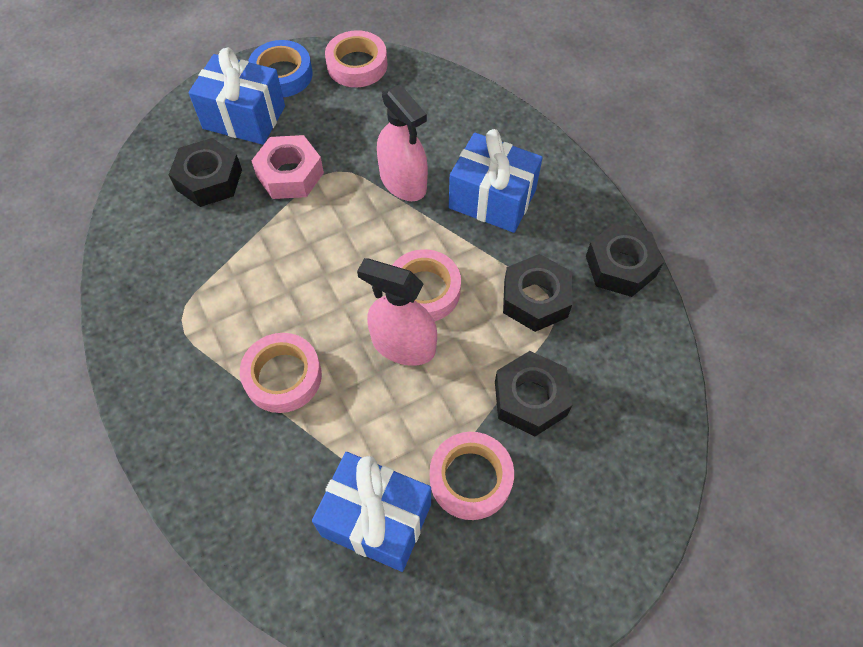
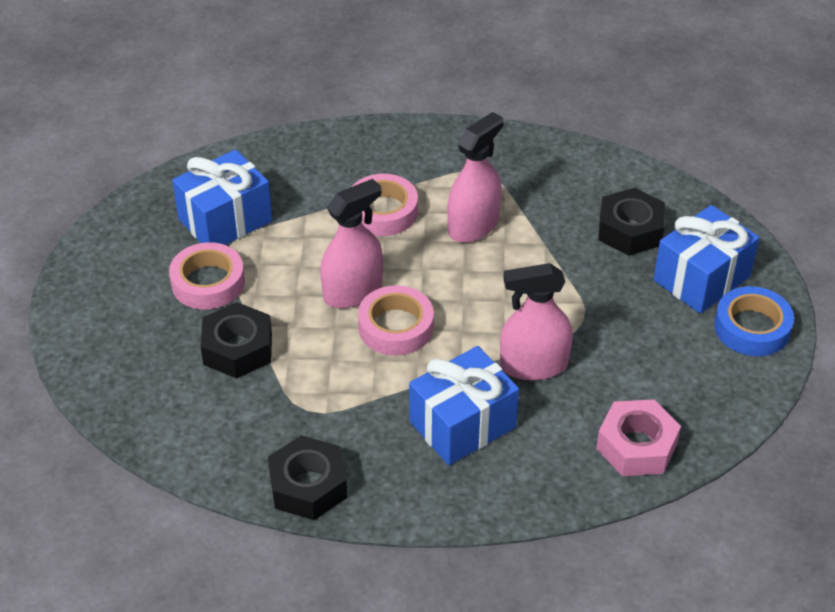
camera: 120 degrees right, 15 degrees down
pink nut [251,135,324,199] -> pink nut moved to [596,399,681,476]
pink tape [325,30,387,87] -> none
black nut [503,254,572,332] -> none
none -> pink spray bottle [447,112,504,243]

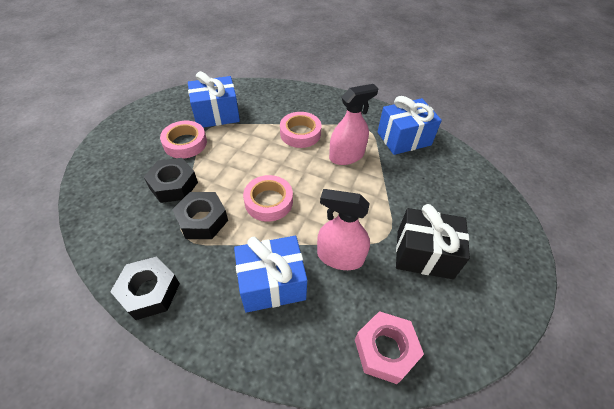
camera: 20 degrees right, 5 degrees up
pink spray bottle [320,179,383,308] -> none
black nut [598,188,665,256] -> black nut moved to [172,192,228,239]
blue gift [653,205,759,314] -> blue gift moved to [378,96,442,155]
blue tape [714,286,794,356] -> none
none -> black gift [396,204,470,279]

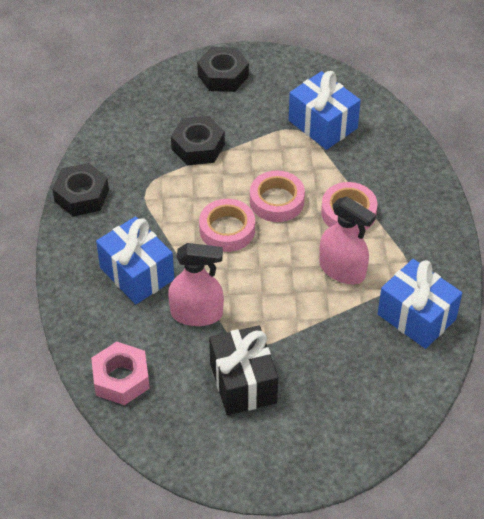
camera: 65 degrees right, 0 degrees up
pink tape [160,121,207,159] -> pink tape moved to [250,171,305,222]
black nut [172,192,228,239] -> black nut moved to [197,47,249,92]
pink spray bottle [317,189,370,270] -> pink spray bottle turned 105 degrees clockwise [168,243,224,326]

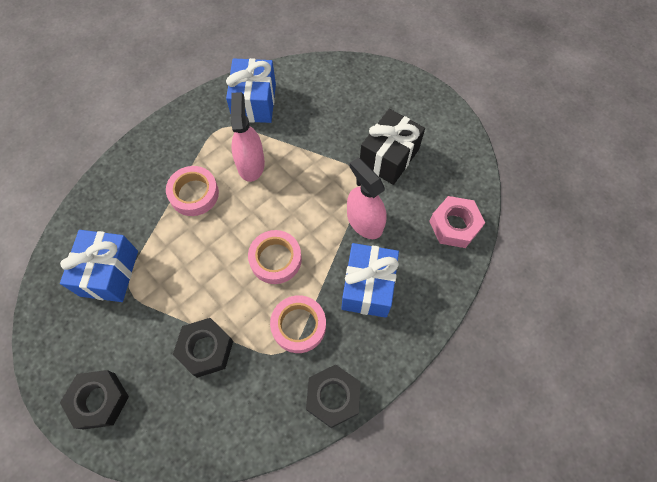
camera: 130 degrees left, 15 degrees up
pink tape [250,171,305,222] -> pink tape moved to [270,295,326,353]

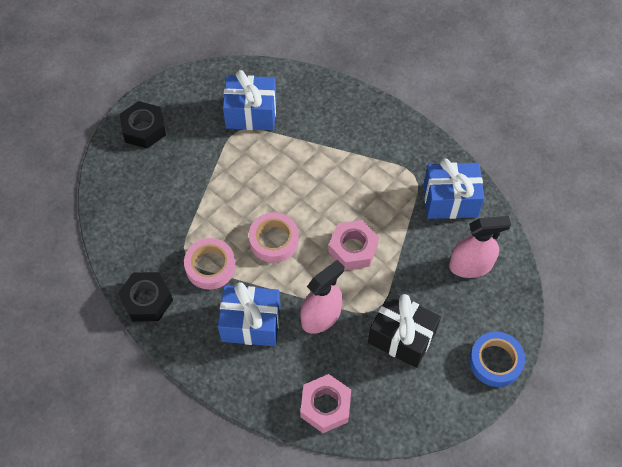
camera: 85 degrees right, 5 degrees down
pink tape [166,166,219,216] -> none
black nut [173,318,233,378] -> none
pink spray bottle [231,92,265,182] -> pink spray bottle moved to [449,216,511,278]
none -> pink nut [328,220,379,270]
none -> blue tape [469,332,525,387]

